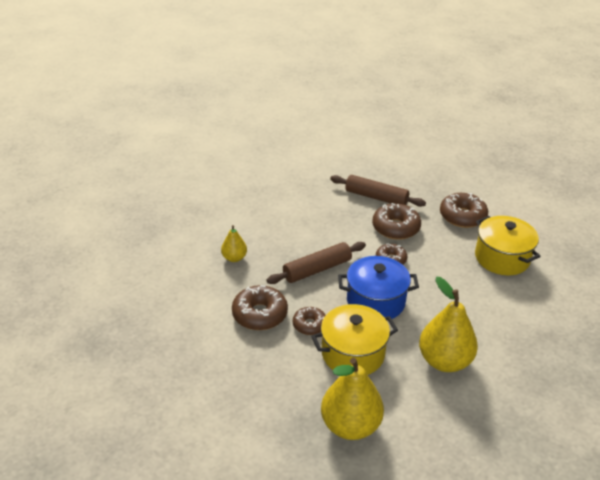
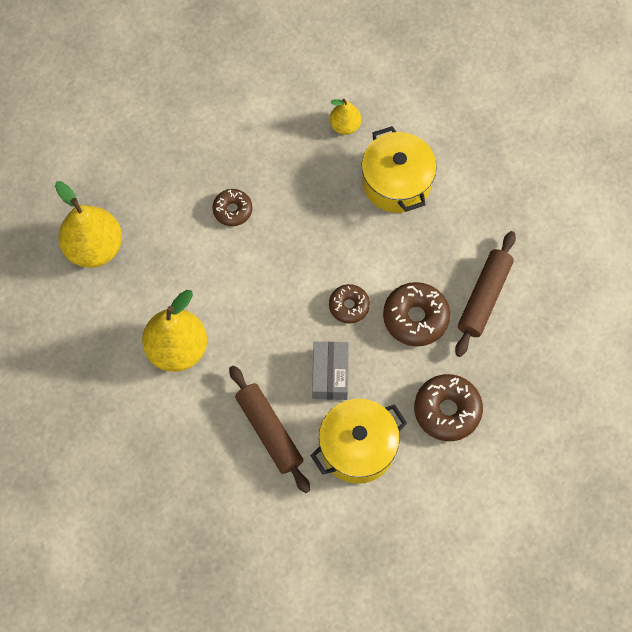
camera: 90 degrees right, 30 degrees up
brown donut [232,285,288,330] -> none
brown rolling pin [267,242,366,284] -> brown rolling pin moved to [229,365,310,493]
yellow pot [311,304,398,375] -> yellow pot moved to [362,126,437,213]
blue pot [338,256,419,319] -> none
none -> grey box [312,342,349,400]

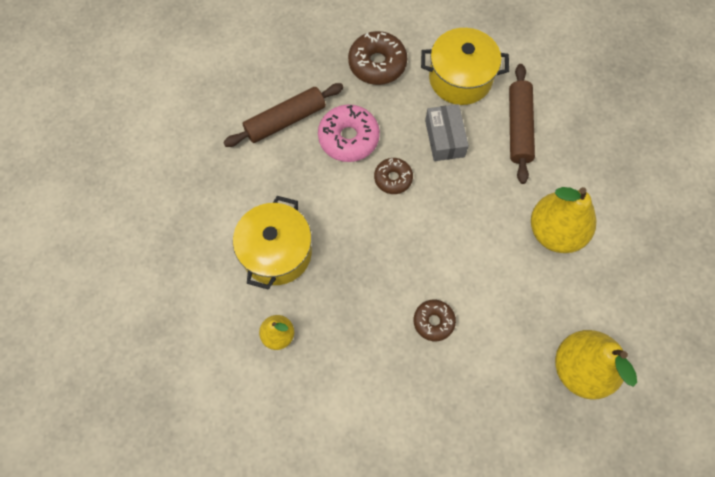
camera: 145 degrees left, 0 degrees up
grey box [312,342,349,400] -> grey box turned 45 degrees counterclockwise [425,104,469,161]
brown donut [383,282,450,346] -> pink donut [318,104,380,162]

